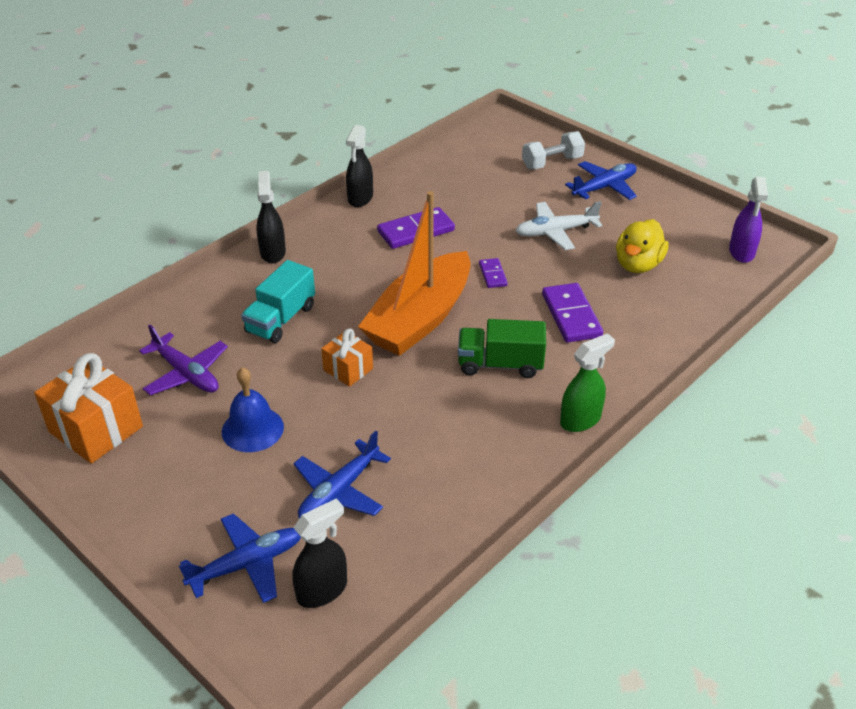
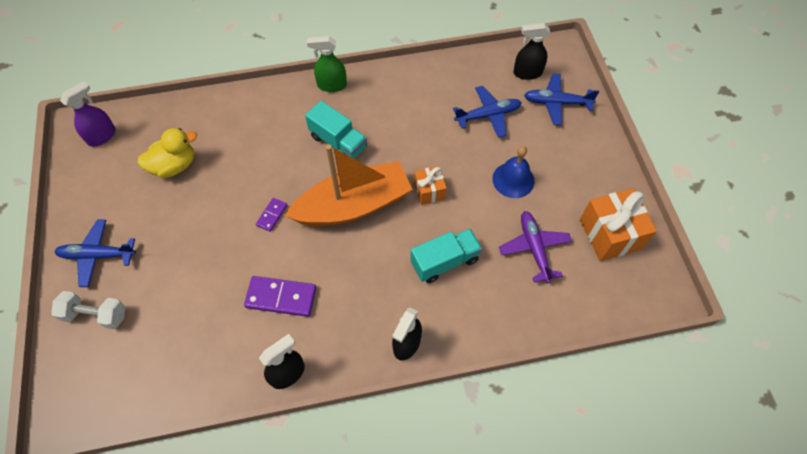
camera: 145 degrees left, 20 degrees up
green truck [458,319,546,378] -> turquoise truck [305,101,367,159]
white plane [515,201,602,250] -> none
purple domino [542,283,603,343] -> none

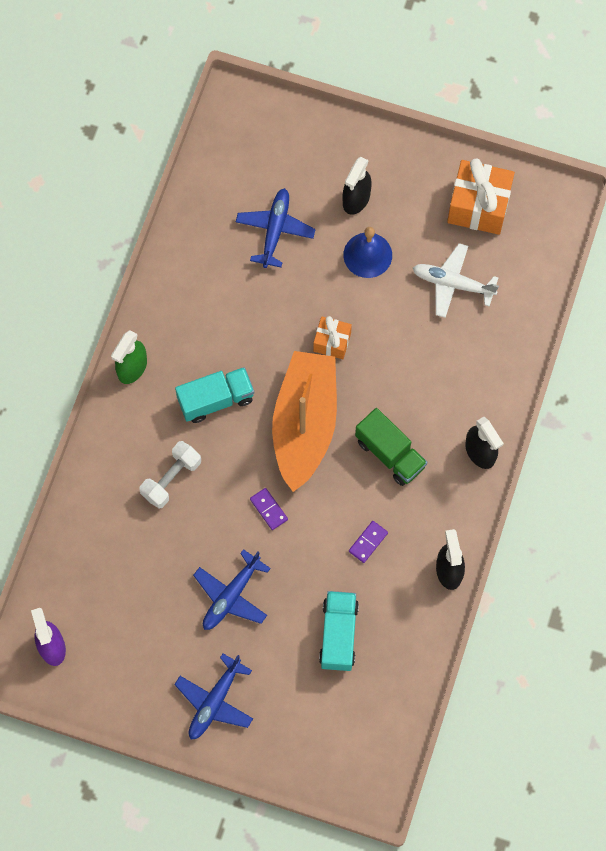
camera: 60 degrees left, 10 degrees up
white dumbbell [51,291,125,329] -> white dumbbell moved to [140,441,201,509]
yellow duck [137,128,197,178] -> none
purple domino [244,276,316,317] -> purple domino [349,521,388,563], size x0.55
turquoise truck [411,229,482,283] -> turquoise truck moved to [319,591,359,671]
purple plane [499,211,572,283] -> white plane [413,243,499,318]
black spray bottle [513,23,550,80] -> black spray bottle moved to [342,157,372,214]
blue plane [524,73,599,125] -> blue plane moved to [193,549,271,630]
none -> green truck [355,408,427,486]

